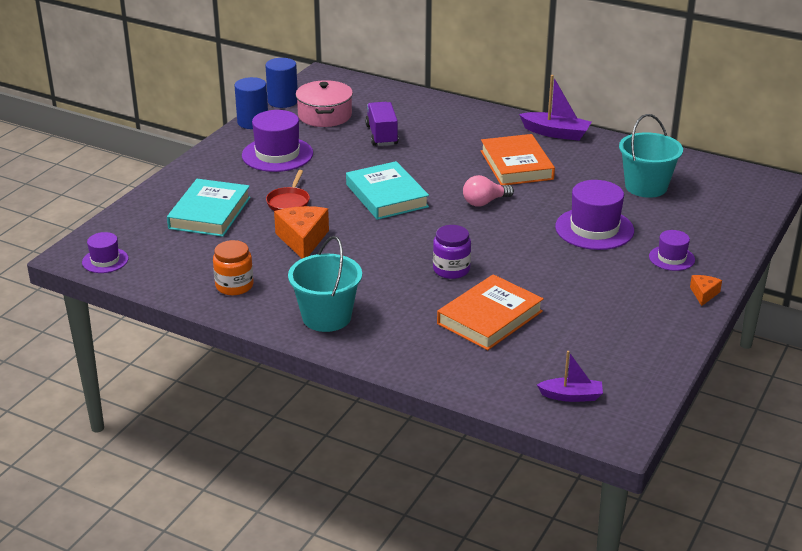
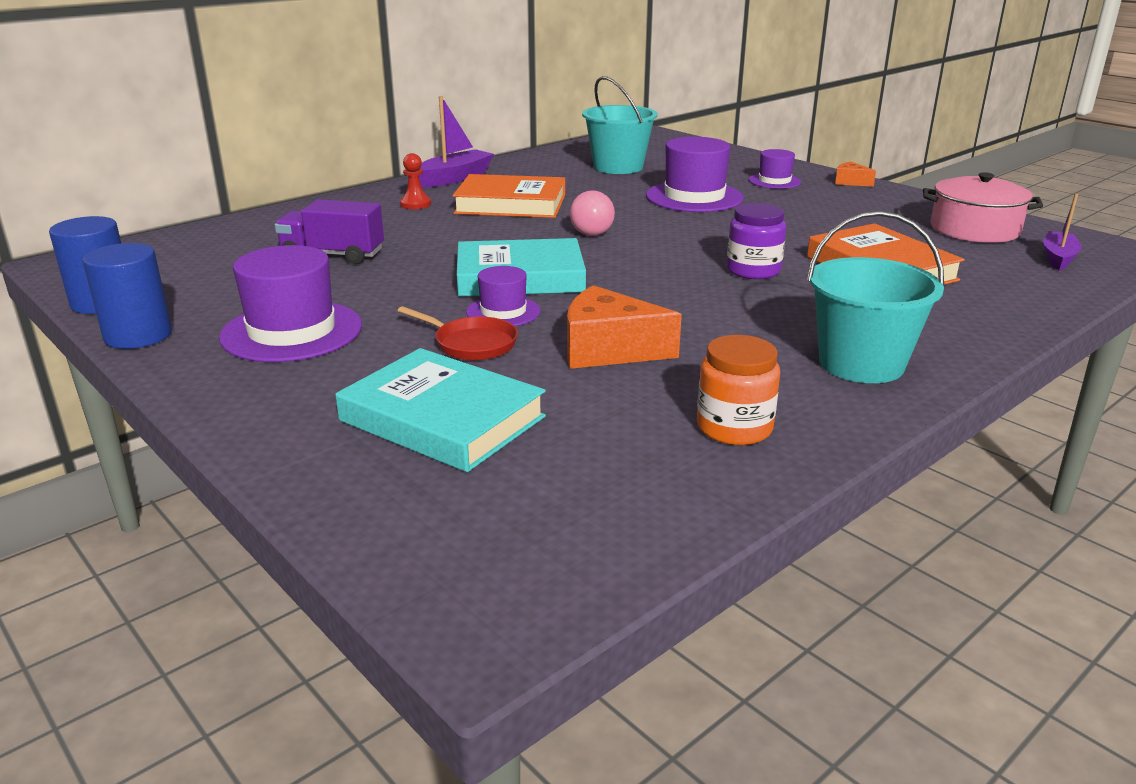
camera: 70 degrees left, 5 degrees down
purple hat [82,232,128,273] -> purple hat moved to [466,266,540,326]
pink pot [296,80,353,127] -> pink pot moved to [923,172,1043,243]
none -> red pawn [400,153,431,209]

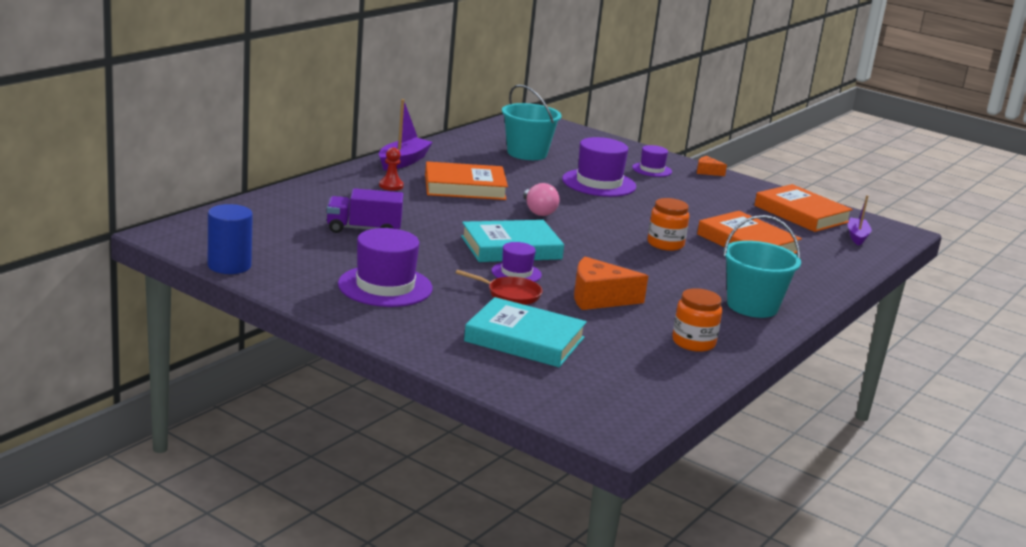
camera: 15 degrees left, 5 degrees down
blue cylinder [83,243,172,349] -> none
purple jar [727,203,786,279] -> orange jar [647,198,689,251]
pink pot [923,172,1043,243] -> orange book [754,184,853,232]

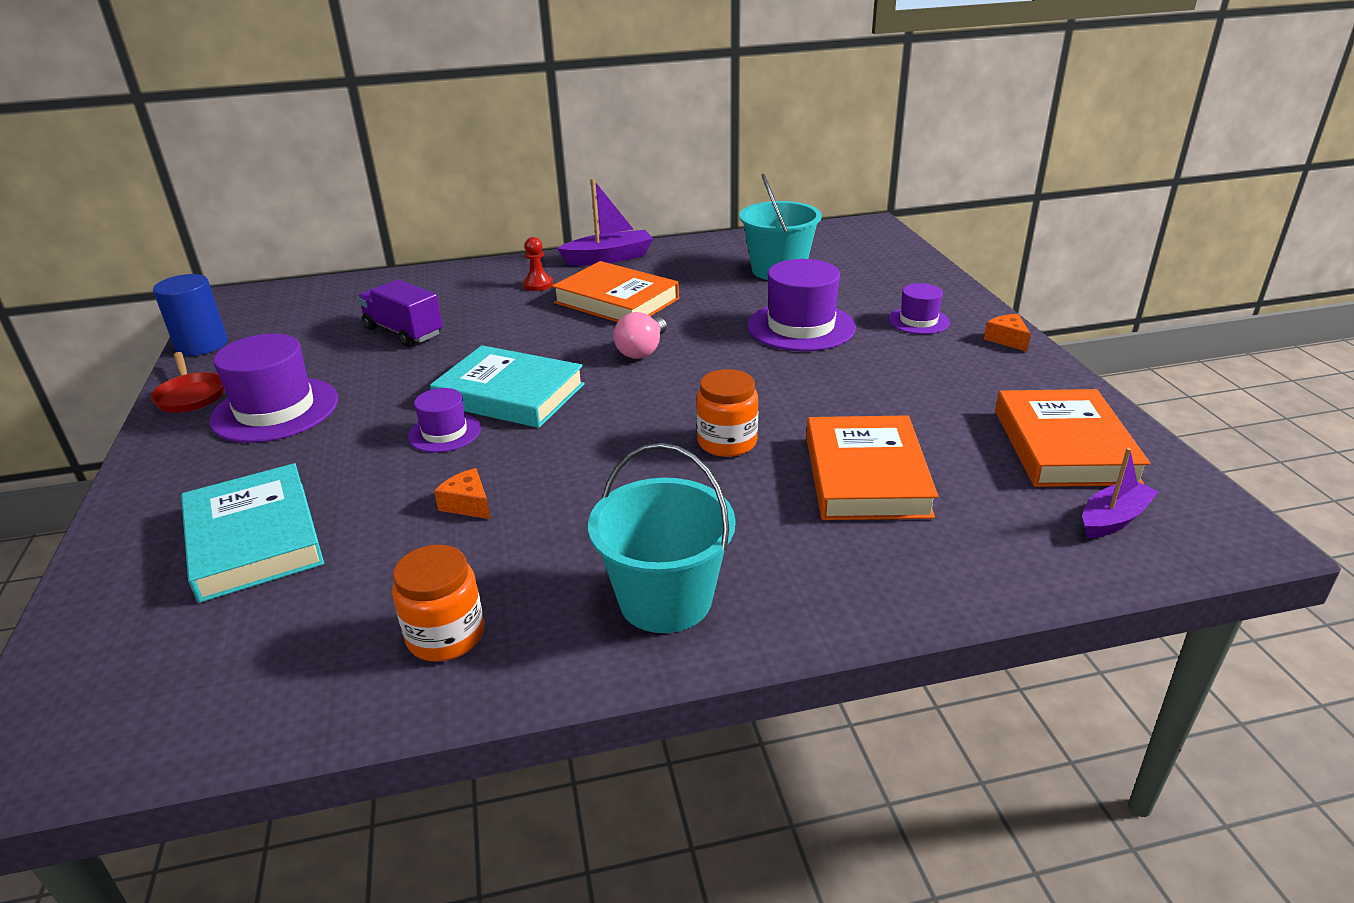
camera: 45 degrees right, 10 degrees up
red pan [456,270,543,305] -> red pan moved to [151,352,224,413]
orange cheese [574,257,648,310] -> orange cheese [434,468,491,519], size x0.52

